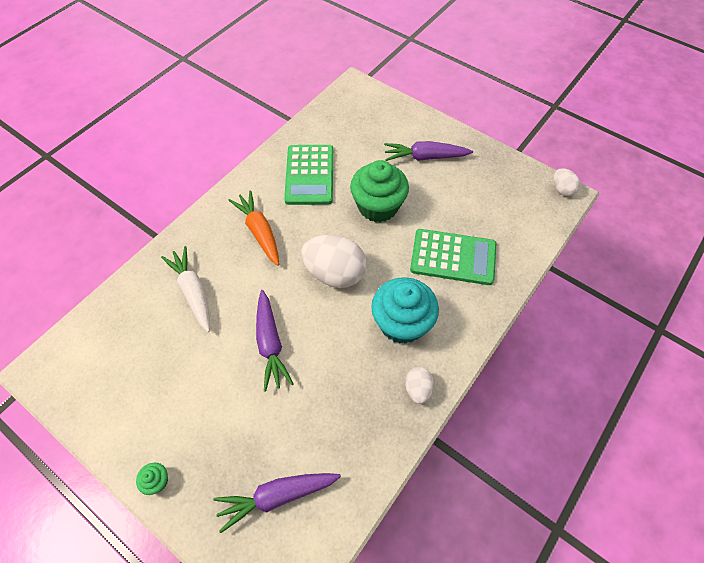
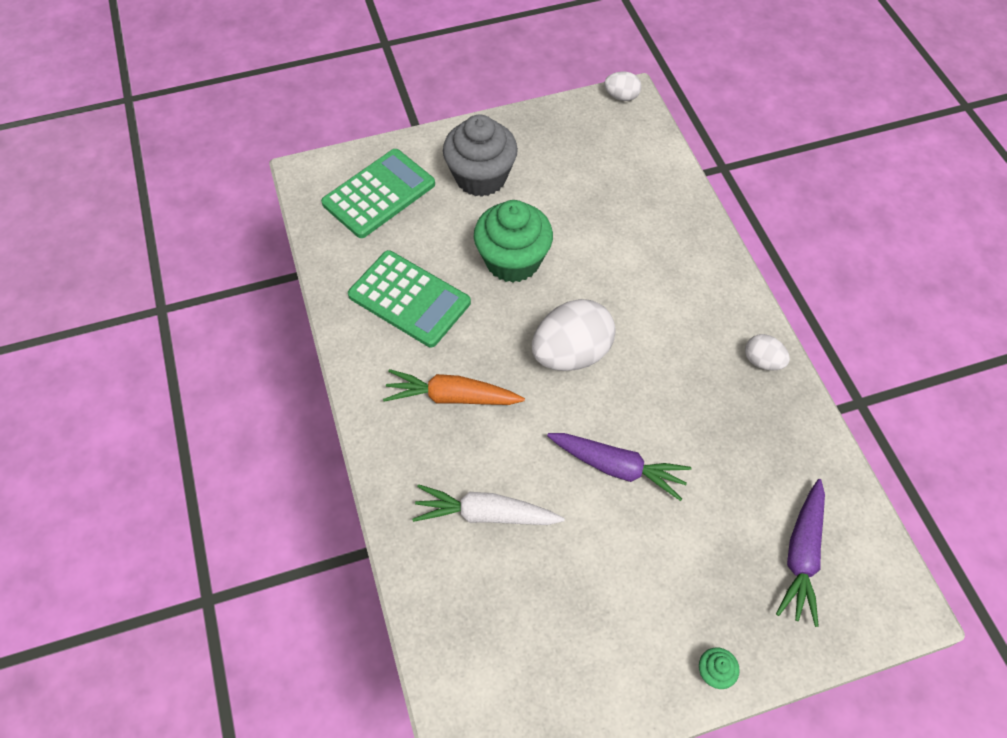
camera: 55 degrees left, 0 degrees up
turquoise cupcake [371,277,439,344] -> none
purple carrot [384,141,473,161] -> grey cupcake [443,115,518,197]
green calculator [410,229,496,285] -> green calculator moved to [321,149,435,238]

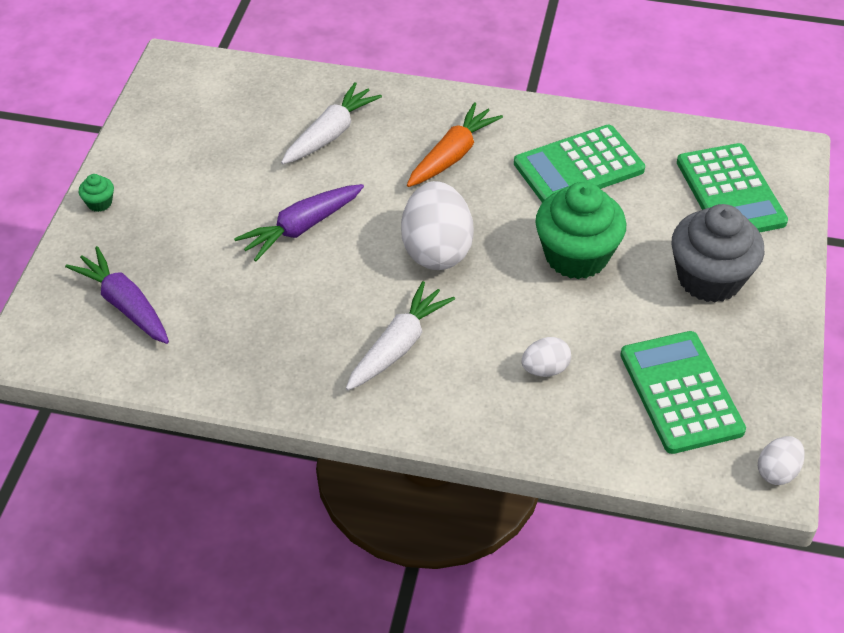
camera: 120 degrees right, 10 degrees down
white egg [745,334,790,370] -> white egg moved to [521,337,571,377]
none -> white carrot [346,281,455,391]
none -> green calculator [620,331,746,454]

